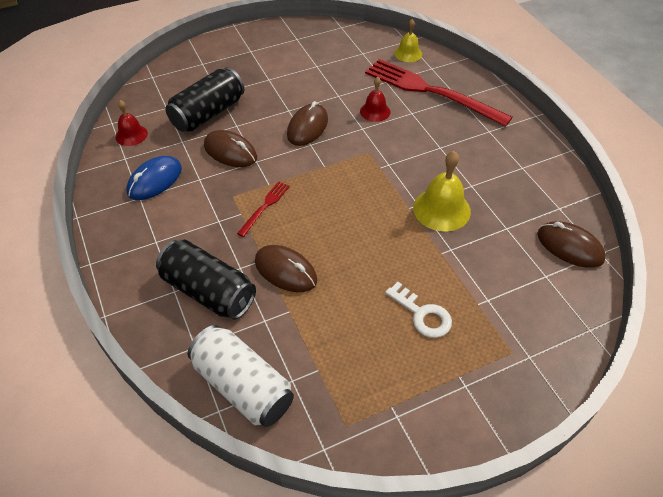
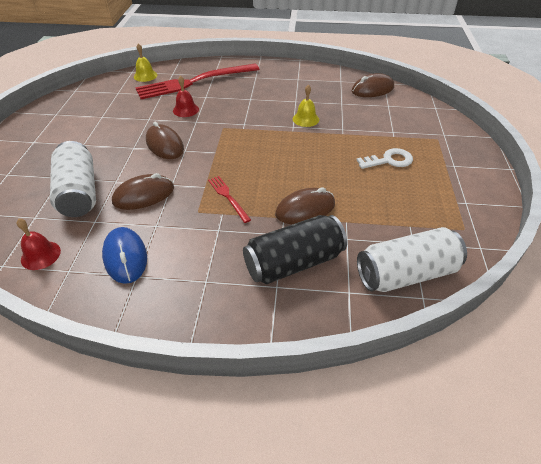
camera: 60 degrees left, 5 degrees down
black can [165,67,244,132] -> white can [50,141,96,217]
yellow bell [413,151,471,232] -> yellow bell [293,85,319,127], size x0.61

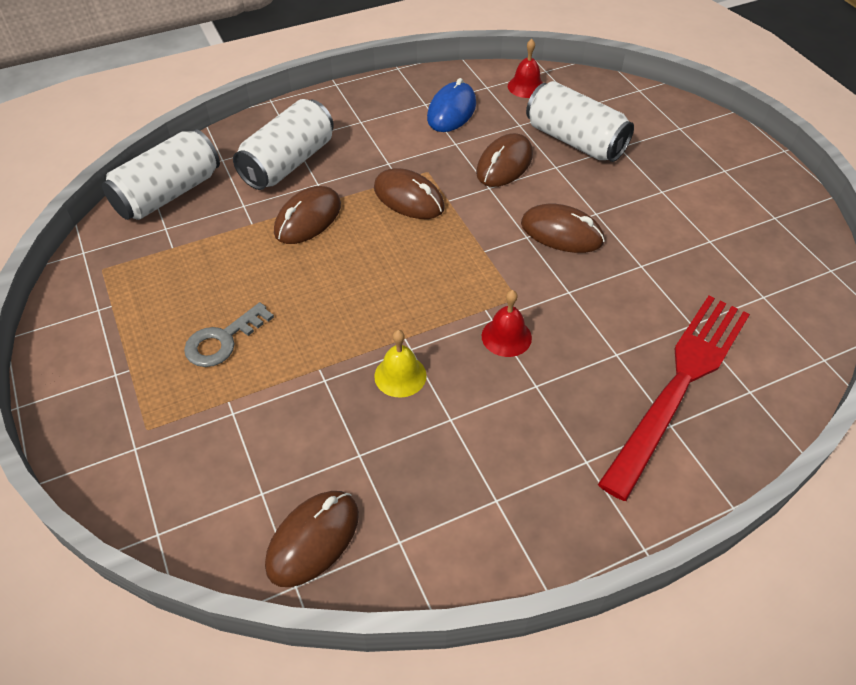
camera: 150 degrees right, 5 degrees up
blue mouse [102,227,147,284] -> blue mouse turned 75 degrees clockwise [427,78,476,132]
yellow bell [134,43,157,82] -> none
red bell [173,76,199,117] -> red bell moved to [482,290,532,357]
red fork [208,176,251,223] -> brown mouse [374,168,445,219]
black can [243,215,347,284] -> white can [233,99,334,190]
white key [356,148,413,169] -> grey key [184,302,274,367]

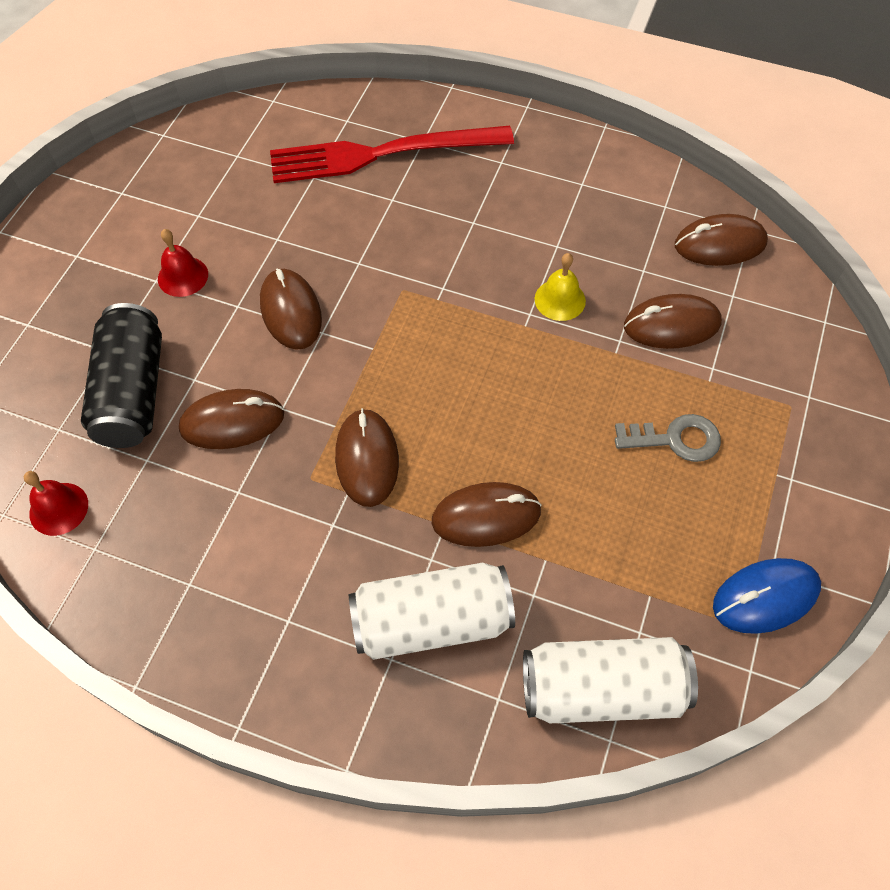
camera: 135 degrees left, 10 degrees up
blue mouse [427,78,476,132] -> blue mouse moved to [713,558,821,634]
red bell [482,290,532,357] -> red bell moved to [158,229,208,297]
white can [526,81,634,162] -> black can [81,303,162,448]
none -> brown mouse [624,294,722,349]

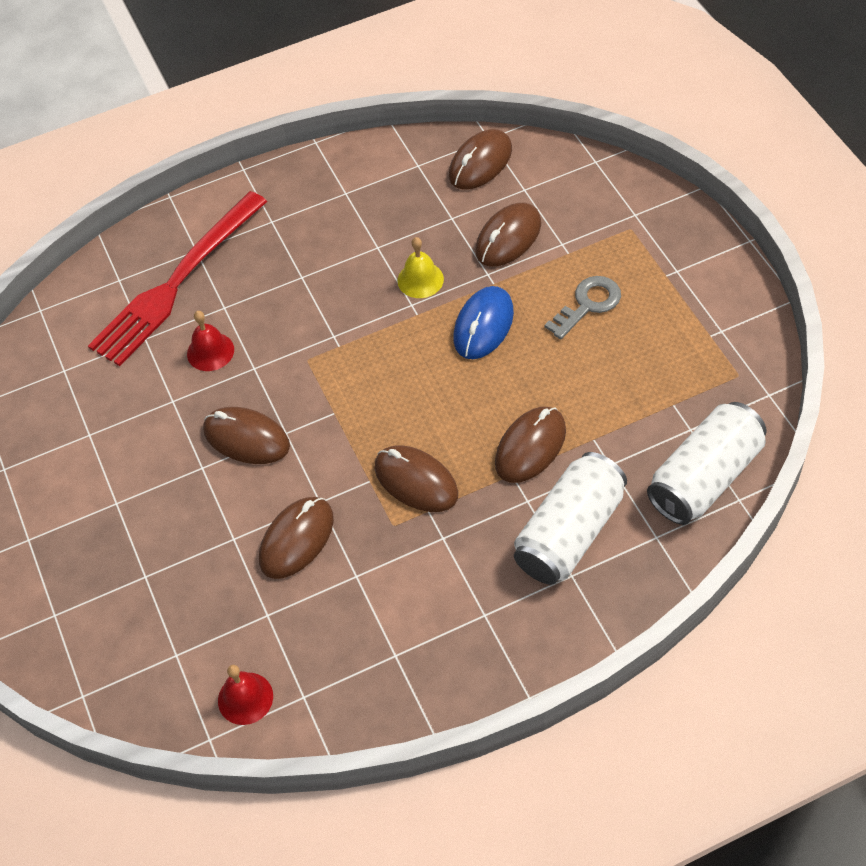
camera: 40 degrees left, 5 degrees down
black can [81,303,162,448] -> none
red bell [158,229,208,297] -> red bell moved to [187,311,234,371]
blue mouse [713,558,821,634] -> blue mouse moved to [453,286,514,359]

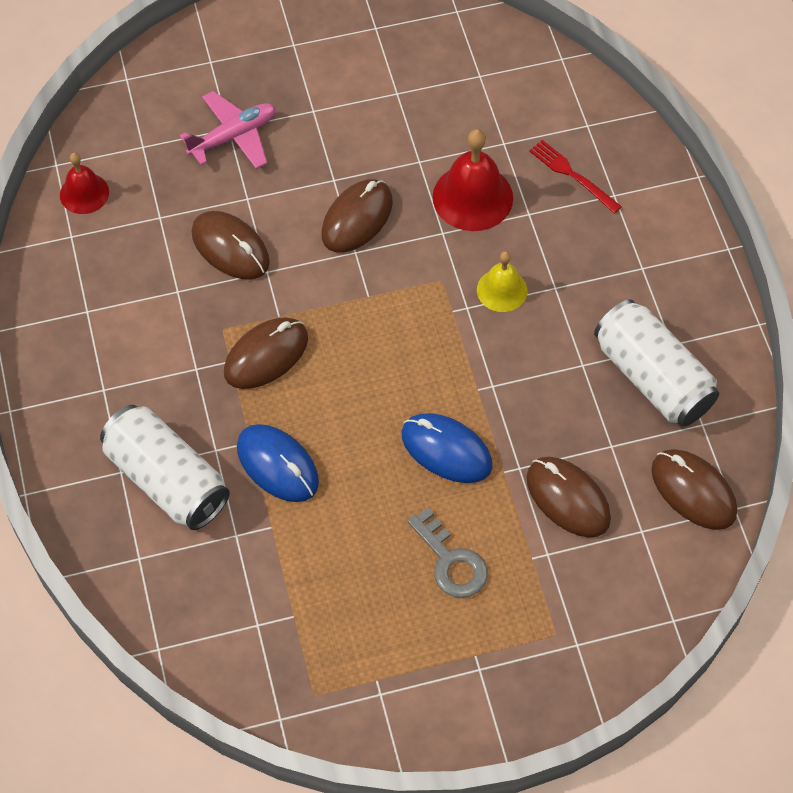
camera: 95 degrees right, 5 degrees up
red fork [88,191,267,366] -> red fork [529,140,622,213], size x0.43
red bell [187,311,234,371] -> red bell [433,129,513,231], size x1.63
yellow bell [397,237,444,298] -> yellow bell moved to [477,251,527,312]
brown mouse [495,407,566,483] -> blue mouse [237,424,319,502]
white can [647,402,767,525] -> white can moved to [594,299,719,426]
none -> pink plane [180,91,276,169]

